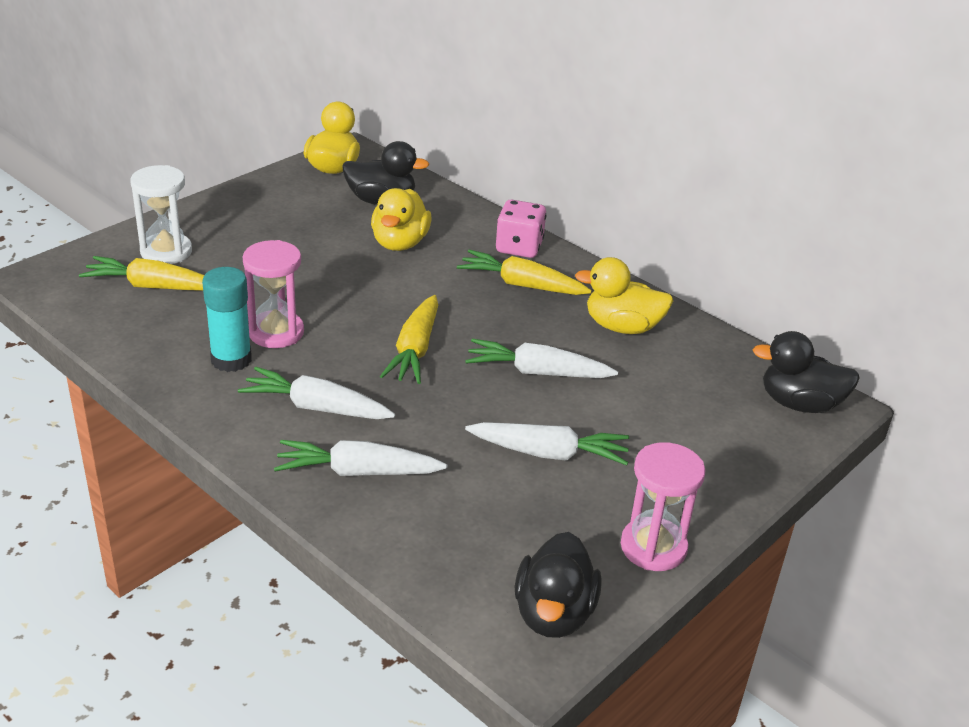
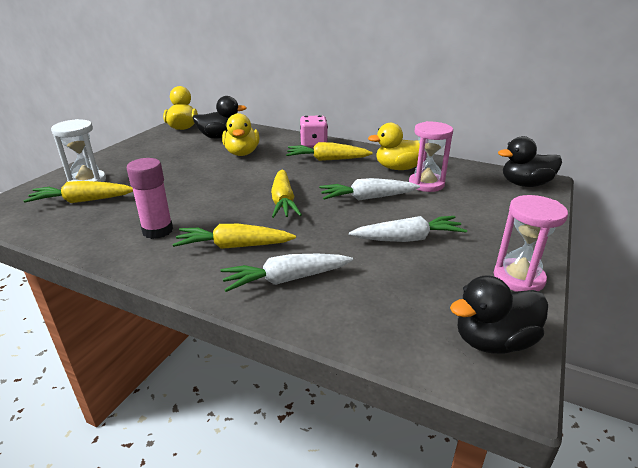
camera: 15 degrees left, 5 degrees down
turquoise glue stick [202,267,252,372] -> pink glue stick [127,158,173,239]
white carrot [238,367,395,419] -> yellow carrot [172,224,296,249]
pink hourglass [243,240,304,348] -> pink hourglass moved to [409,121,453,192]
black duck [515,532,602,638] -> black duck turned 75 degrees clockwise [450,275,548,354]

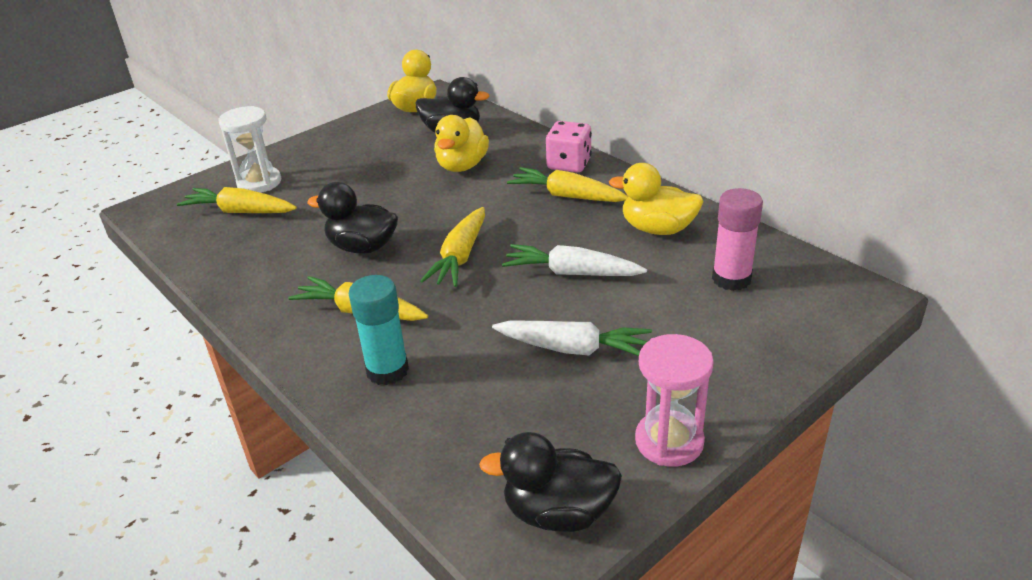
camera: 25 degrees right, 5 degrees up
pink glue stick [127,158,173,239] -> pink glue stick moved to [712,188,763,291]
white carrot [221,253,353,292] -> turquoise glue stick [349,275,409,385]
pink hourglass [409,121,453,192] -> none
black duck [498,136,562,187] -> black duck moved to [307,182,398,254]

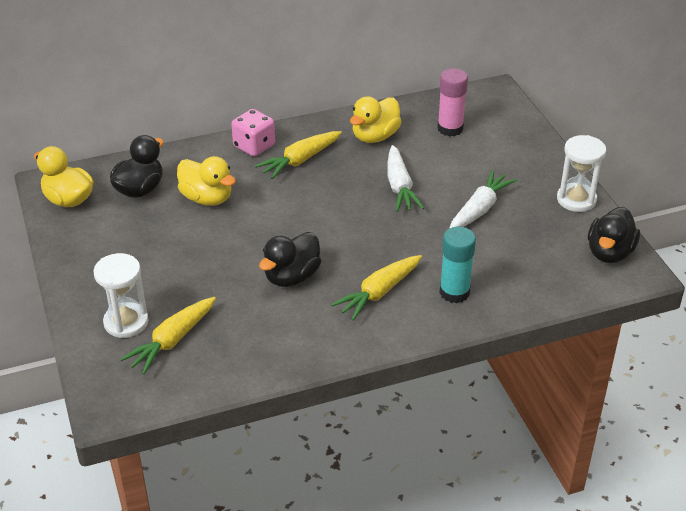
camera: 70 degrees left, 5 degrees up
yellow carrot [420,207,485,287] -> none
white carrot [502,244,647,276] -> white carrot turned 45 degrees counterclockwise [387,145,424,212]
pink hourglass [635,334,714,467] -> white hourglass [557,135,606,212]

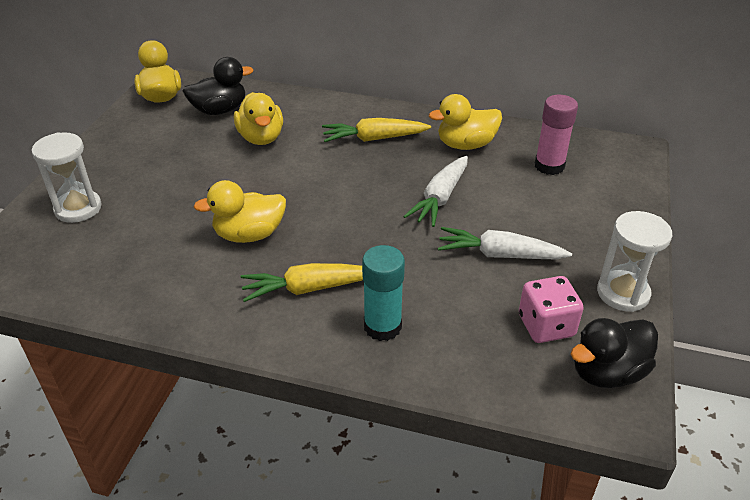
camera: 35 degrees right, 0 degrees up
yellow carrot [120,297,216,375] -> none
pink dice [232,109,275,157] -> pink dice moved to [519,276,584,343]
black duck [259,232,321,287] -> yellow duck [194,180,286,243]
white carrot [449,170,517,229] -> white carrot turned 150 degrees counterclockwise [438,227,572,260]

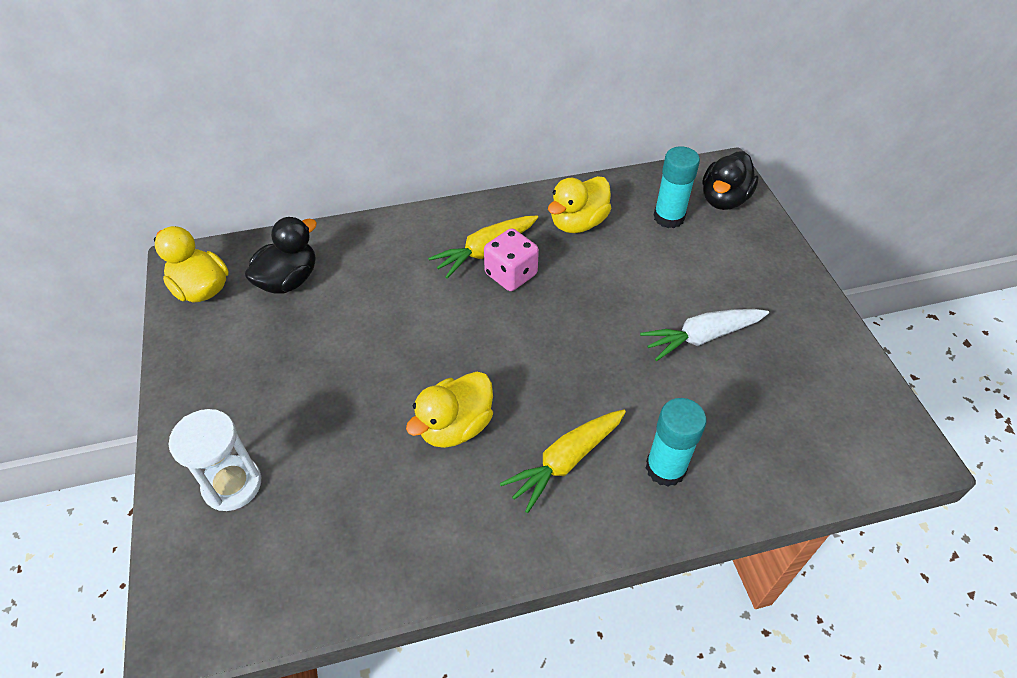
camera: 30 degrees left, 10 degrees up
yellow duck [234,92,283,145] -> none
white carrot [403,156,468,227] -> none
pink dice [519,276,584,343] -> pink dice moved to [484,228,539,291]
pink glue stick [535,95,578,175] -> turquoise glue stick [653,146,700,228]
black duck [571,318,658,388] -> black duck moved to [703,151,759,210]
white hourglass [597,211,672,312] -> none

